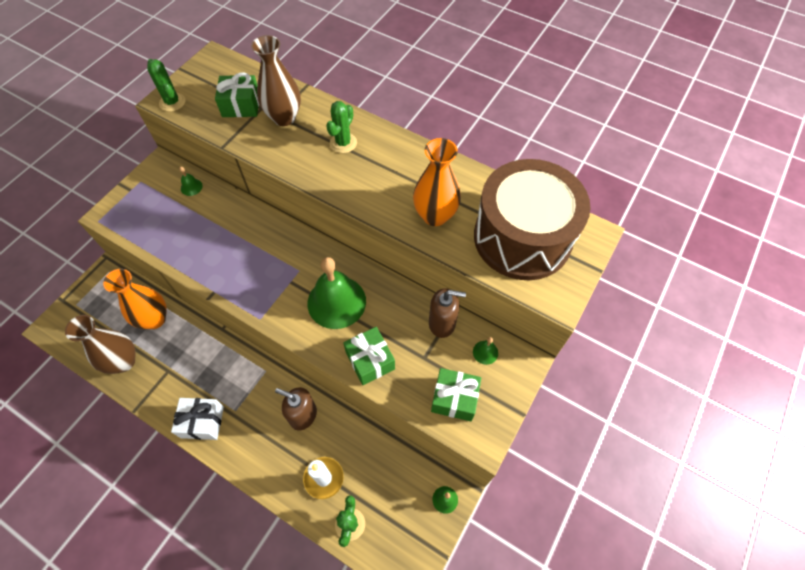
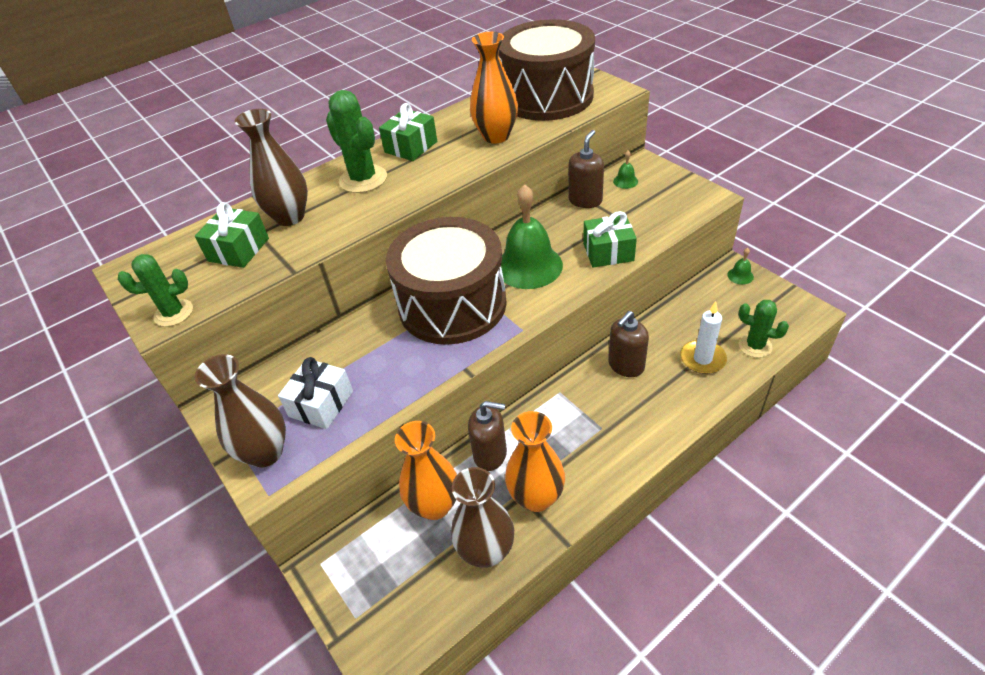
camera: 65 degrees left, 15 degrees down
white gift [171,398,224,440] -> white gift moved to [278,357,353,429]
green bell [179,167,203,196] -> none
green cactus [326,101,357,153] -> green cactus [326,90,387,193], size x1.52
green gift [431,368,481,421] -> green gift moved to [379,103,437,161]
none -> brown vase [195,354,286,467]
none -> brown drum [386,217,507,345]
none -> brown soap dispenser [468,401,507,471]
none -> orange vase [505,411,565,512]

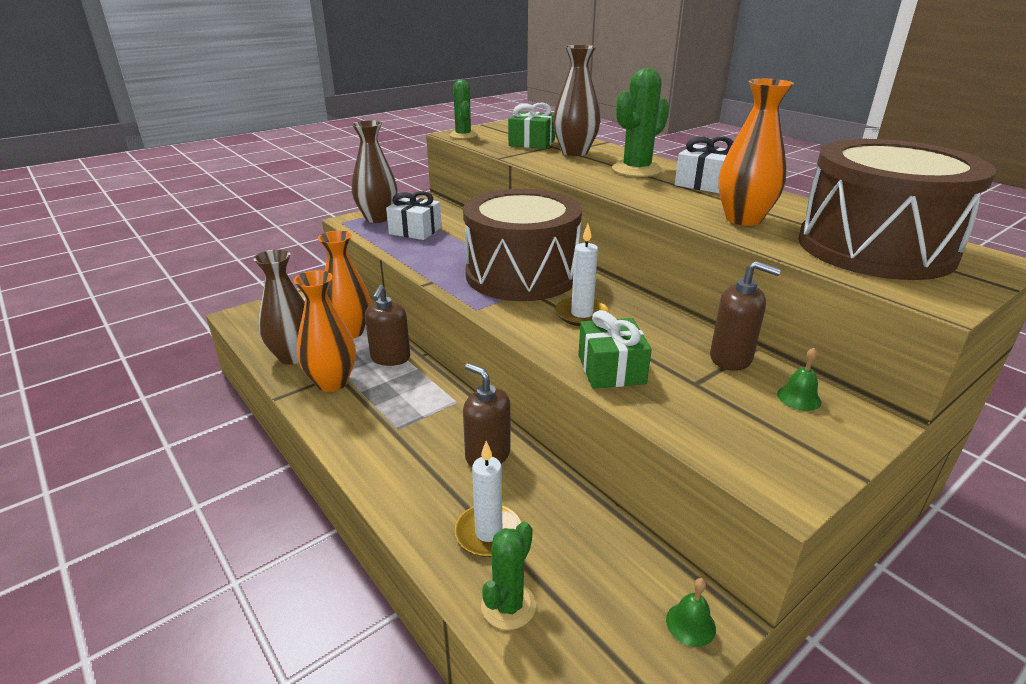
camera: 85 degrees right, 15 degrees down
green gift [379,103,437,161] -> white gift [675,136,733,193]
green bell [501,184,563,289] -> white candle [555,224,610,326]

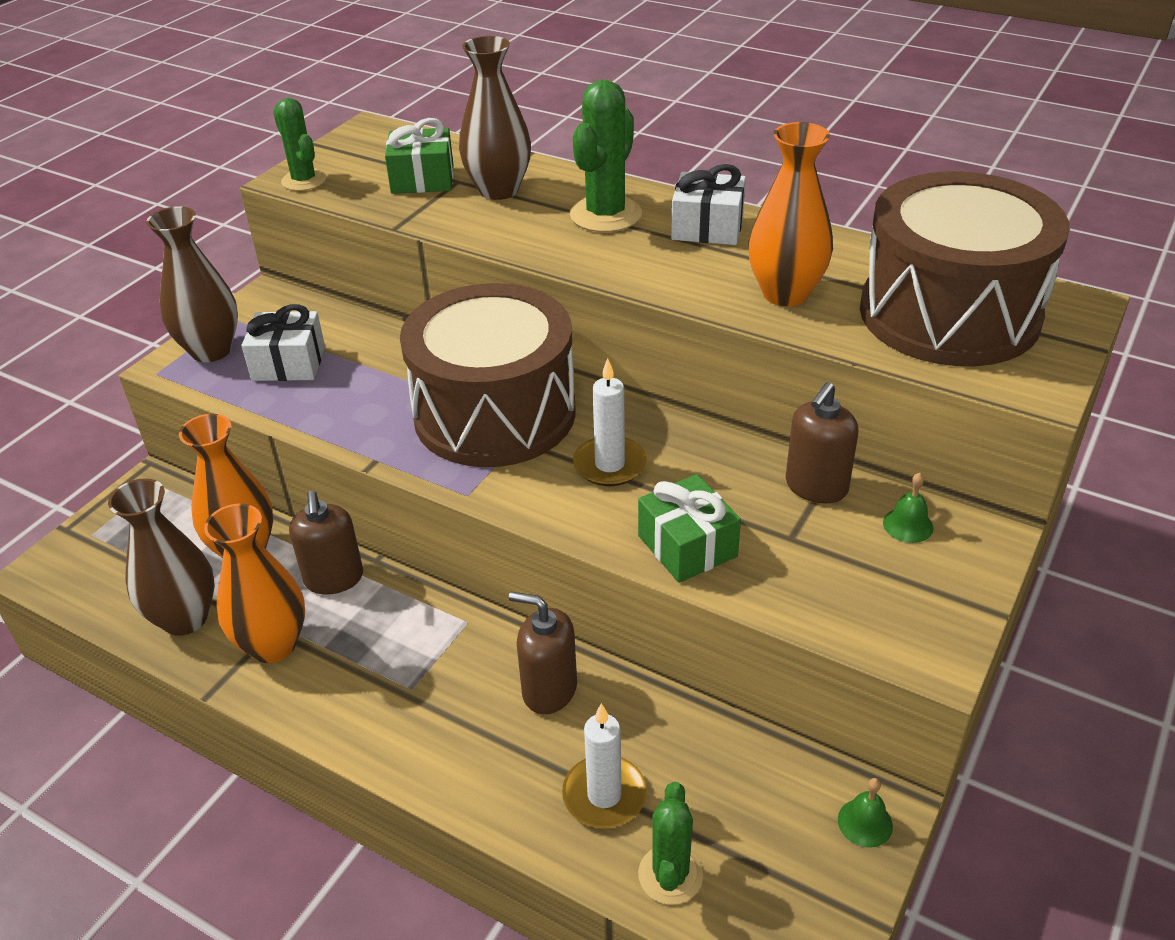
camera: 20 degrees left, 10 degrees up
brown soap dispenser [710,261,781,371] -> brown soap dispenser turned 120 degrees clockwise [786,382,858,504]

